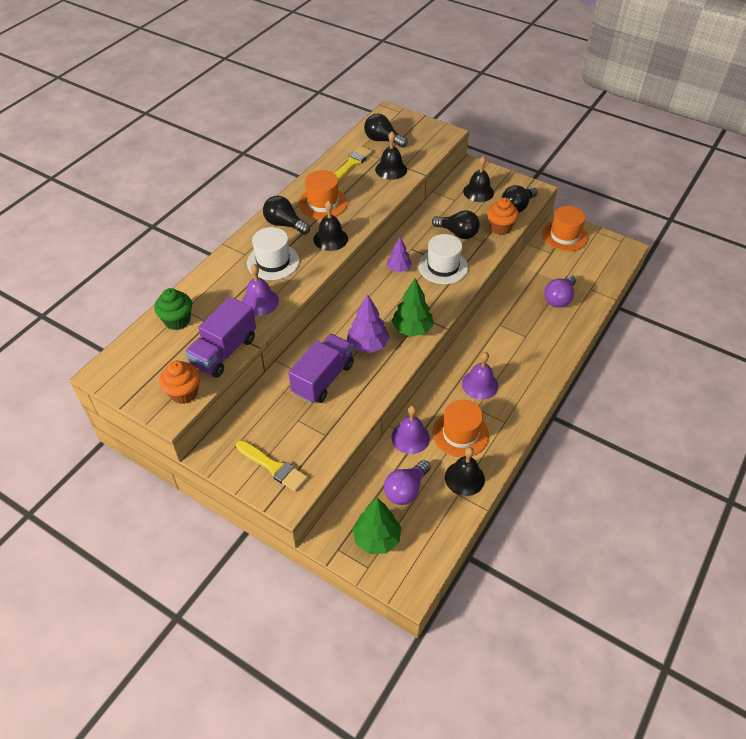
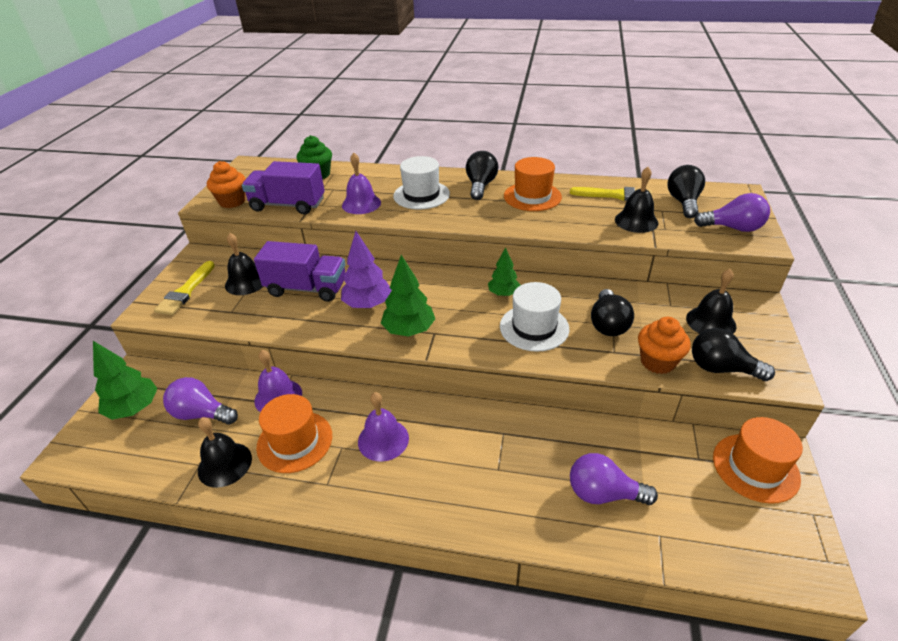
camera: 70 degrees right, 10 degrees down
black bell [313,200,348,251] -> black bell moved to [225,233,264,295]
purple tree [387,236,412,272] -> green tree [488,247,520,296]
none -> purple light bulb [694,193,770,232]

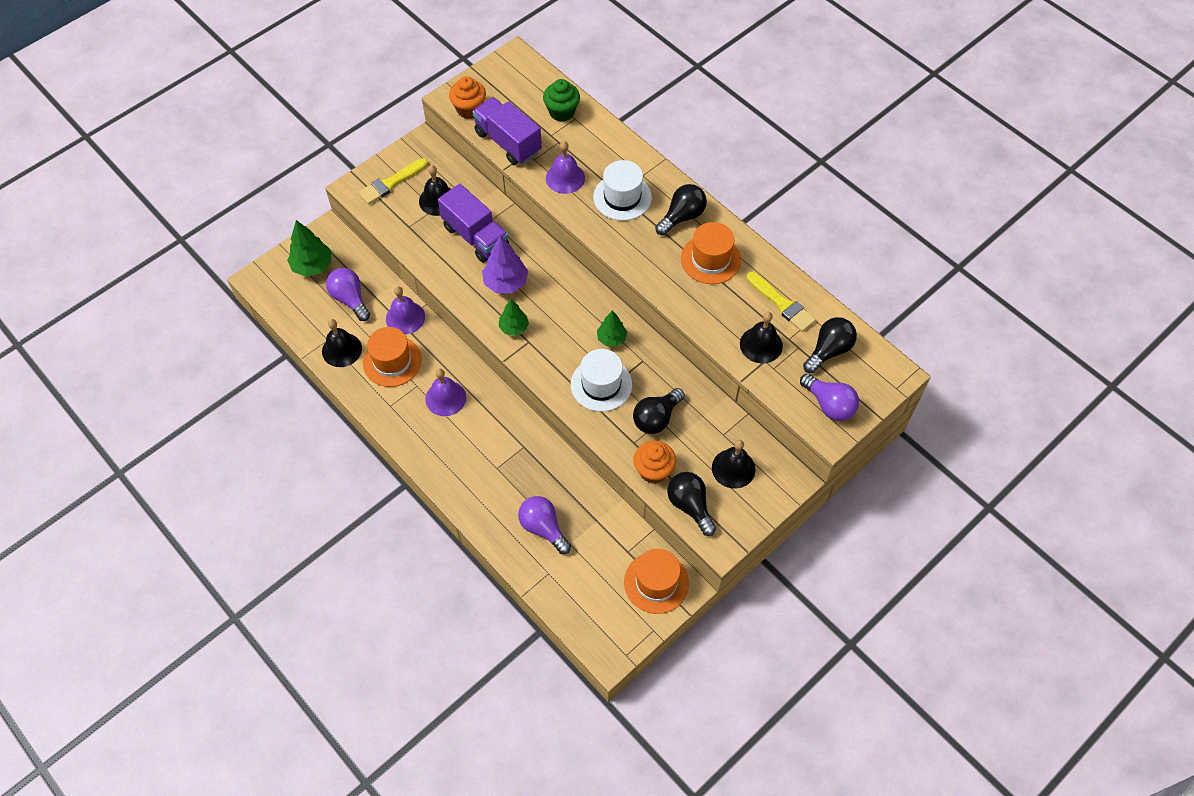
camera: 35 degrees right, 20 degrees up
green tree [381,255,435,337] -> green tree [499,299,529,336], size x0.65

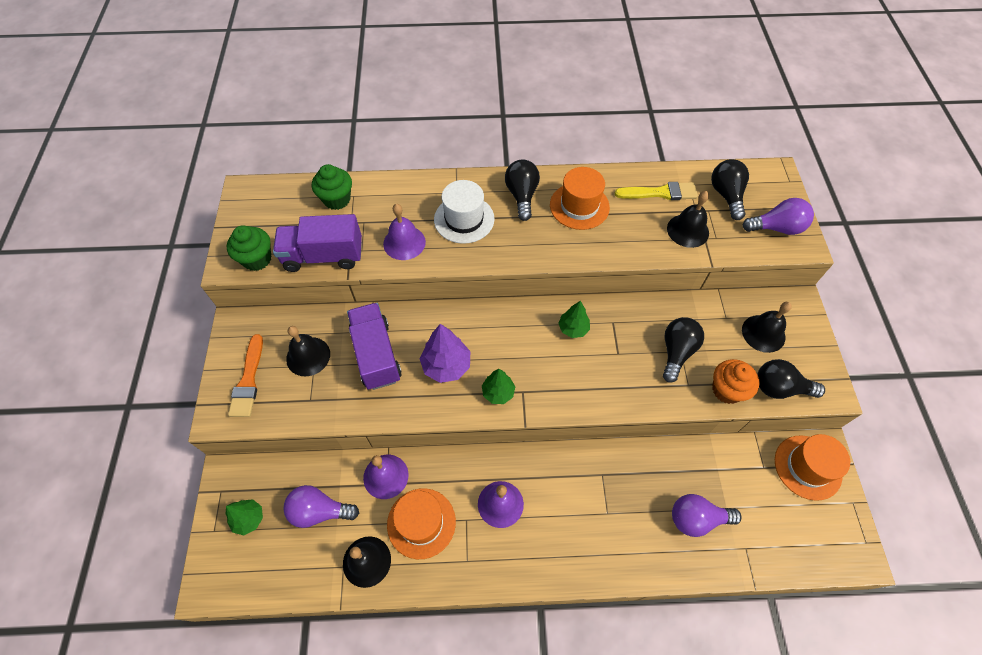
camera: 50 degrees left, 0 degrees up
green tree [287,220,331,277] -> green tree [226,499,263,535], size x0.65
yellow brush [358,158,428,204] -> orange brush [228,334,263,417]
purple truck [438,184,509,263] -> purple truck turned 105 degrees counterclockwise [347,303,402,390]
orange cupcake [449,76,486,119] -> green cupcake [227,225,271,271]
white hat [571,349,632,412] -> none
black light bulb [633,388,685,434] -> black light bulb turned 150 degrees counterclockwise [663,317,704,383]

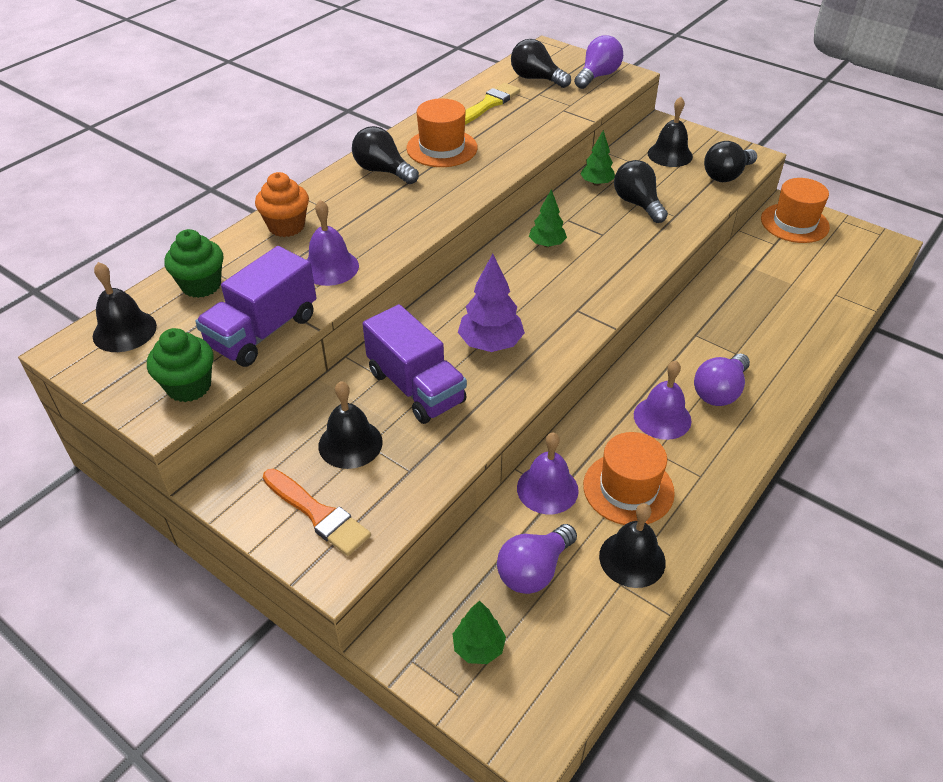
camera: 50 degrees left, 15 degrees down
purple truck [347,303,402,390] -> purple truck turned 150 degrees counterclockwise [363,304,467,424]
white hat [434,180,495,244] -> none
green tree [482,369,515,404] -> green tree moved to [580,130,615,186]
black bell [667,191,709,248] -> black bell moved to [93,262,157,352]
purple light bulb [672,494,742,537] -> purple light bulb moved to [694,354,750,406]
orange cupcake [712,359,760,404] -> orange cupcake moved to [255,172,309,237]

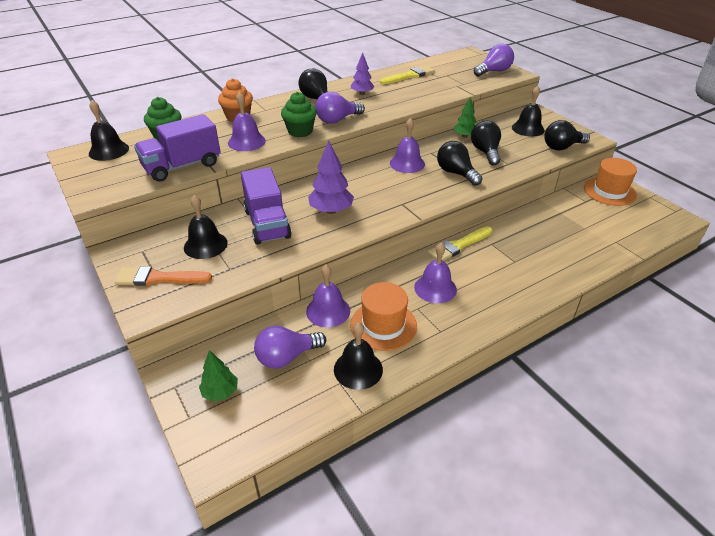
camera: 20 degrees right, 5 degrees down
green cupcake [147,328,214,402] -> green cupcake moved to [281,92,317,137]
orange brush [263,468,371,556] -> orange brush turned 120 degrees clockwise [115,266,212,286]
orange hat [406,99,478,167] -> purple tree [351,52,375,95]
black light bulb [511,39,571,88] -> black light bulb moved to [437,141,482,186]
green tree [529,189,567,247] -> purple bell [390,118,425,173]
purple light bulb [694,354,750,406] -> purple light bulb moved to [315,92,365,124]
none -> yellow brush [428,226,492,261]

